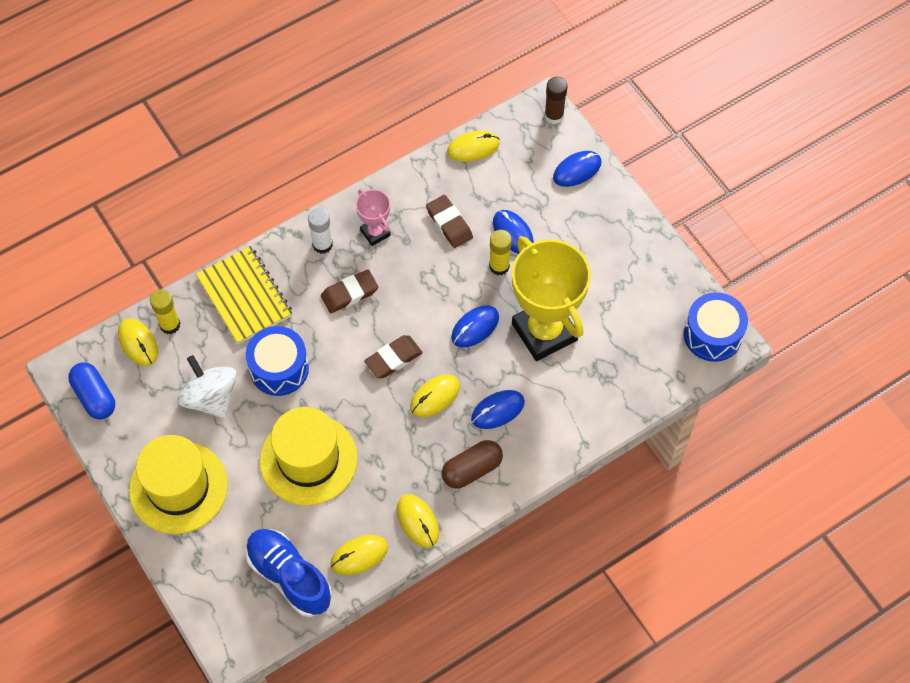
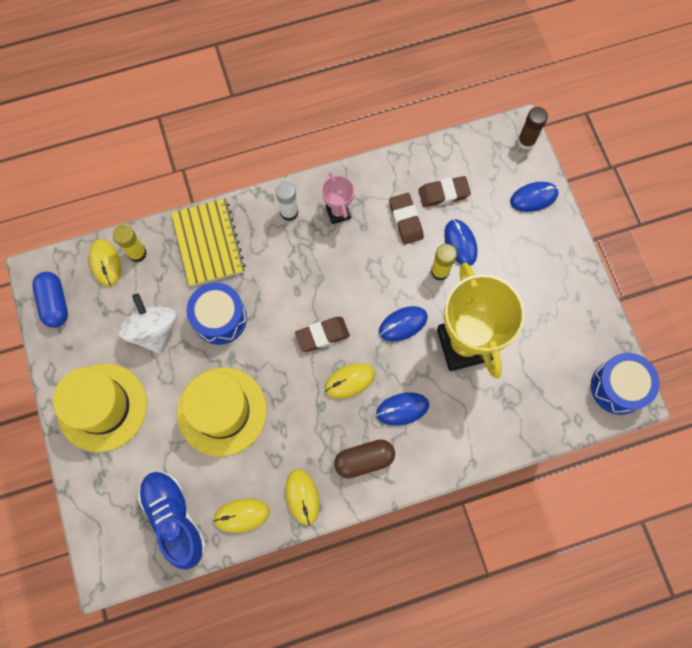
camera: 15 degrees right, 10 degrees up
brown eraser [321,269,378,313] -> brown eraser moved to [418,176,471,207]
yellow mouse [447,131,500,162] -> none

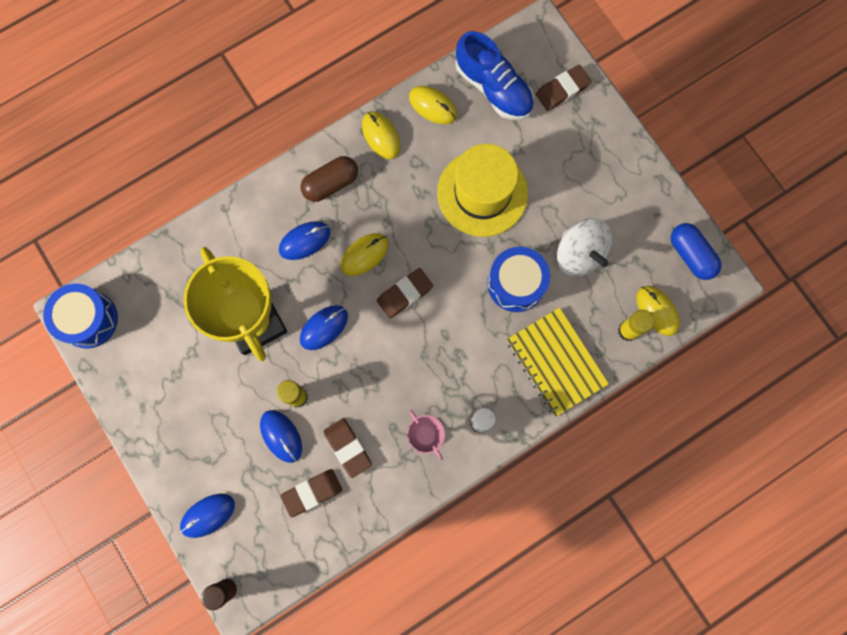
camera: 165 degrees right, 5 degrees up
yellow hat [53,363,147,452] -> none
yellow mouse [213,498,270,533] -> yellow mouse turned 60 degrees clockwise [409,86,457,124]
none -> brown eraser [536,65,592,111]

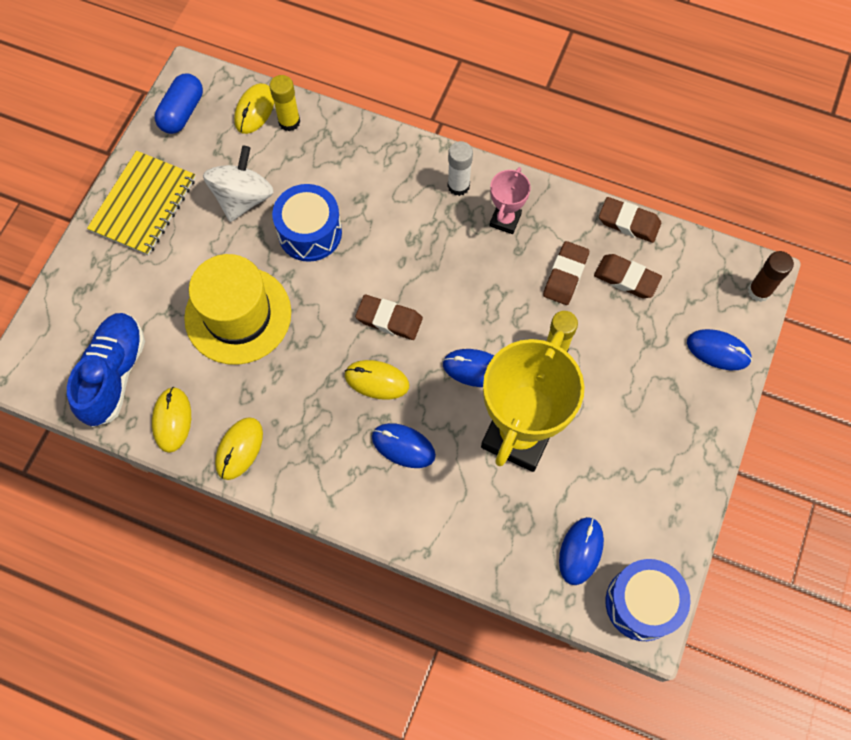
camera: 125 degrees left, 10 degrees down
blue mouse [260,410,302,463] -> blue mouse moved to [559,517,604,585]
brown capsule [300,156,358,202] -> none
yellow notebook [507,307,609,417] -> yellow notebook moved to [87,151,196,256]
brown eraser [536,65,592,111] -> brown eraser moved to [599,197,661,243]

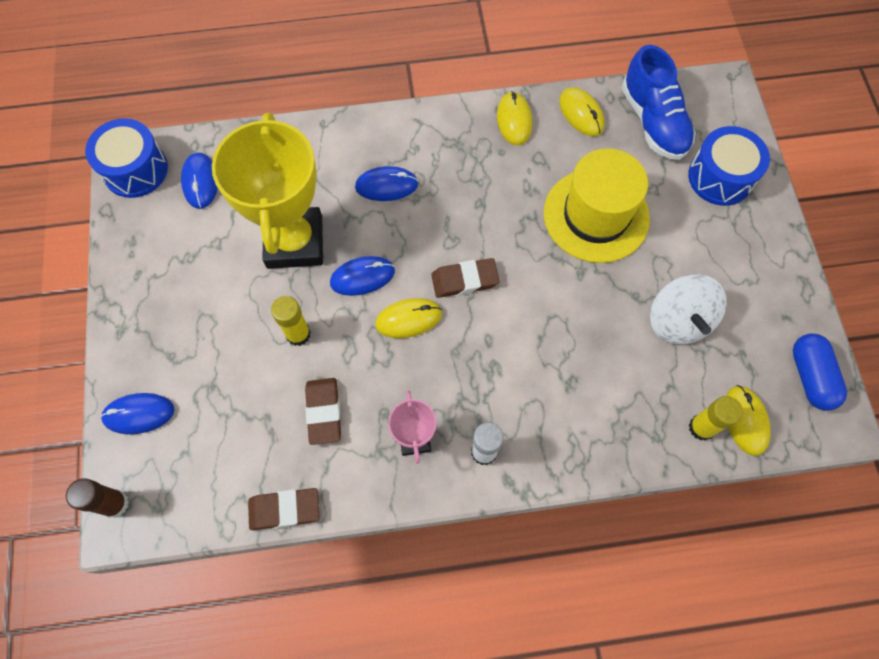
camera: 150 degrees right, 0 degrees up
yellow notebook [87,151,196,256] -> none
blue drum [272,184,342,262] -> blue drum moved to [688,126,770,206]
yellow mouse [345,360,409,400] -> yellow mouse moved to [375,298,442,338]
brown eraser [594,254,662,298] -> none

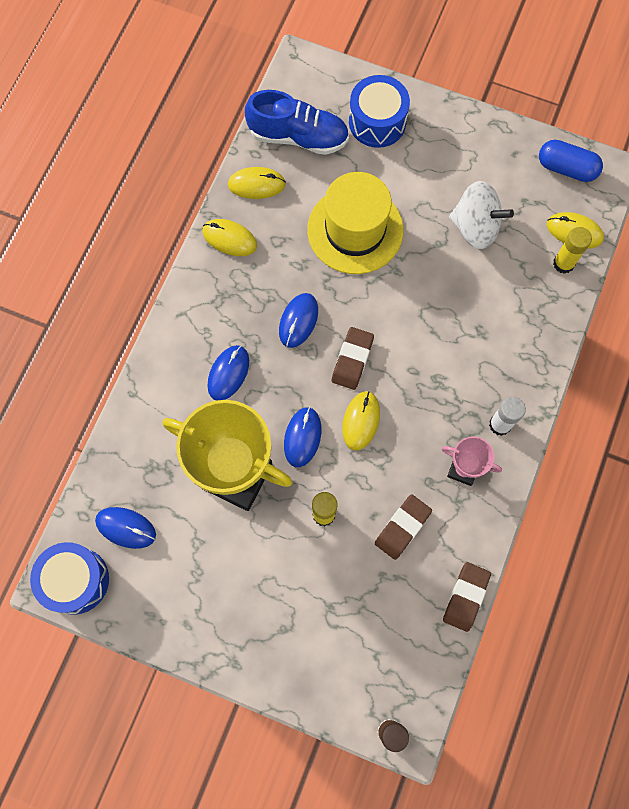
camera: 60 degrees left, 5 degrees up
blue mouse [100,393,175,434] -> blue mouse moved to [279,293,318,348]
brown eraser [305,378,341,445] -> brown eraser turned 75 degrees counterclockwise [375,494,432,560]

